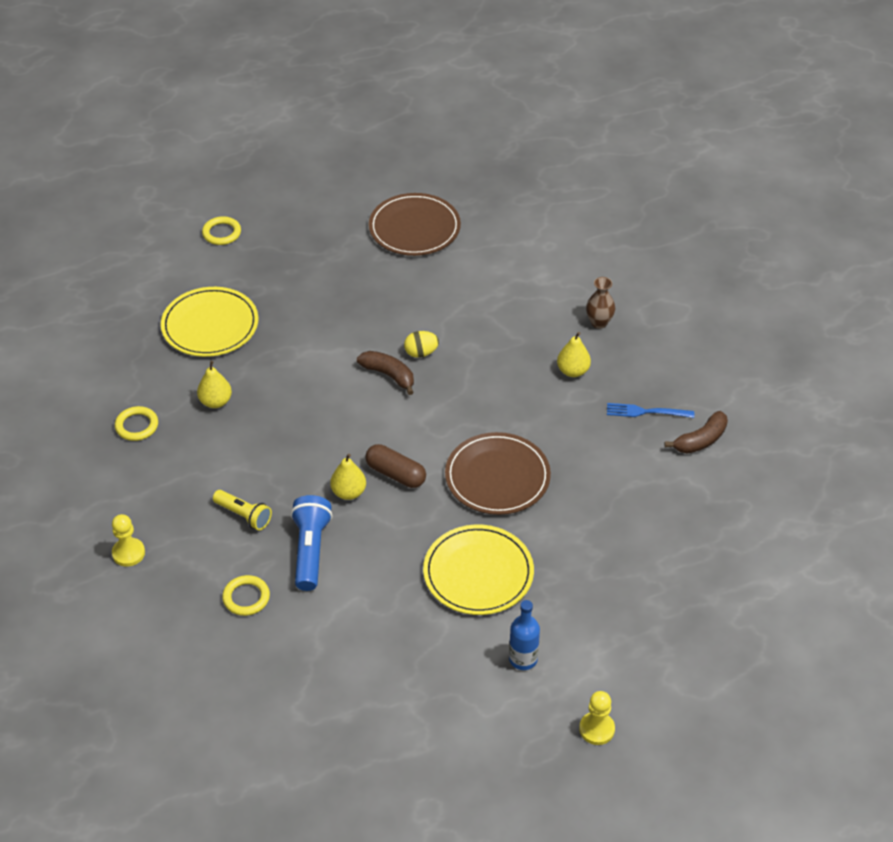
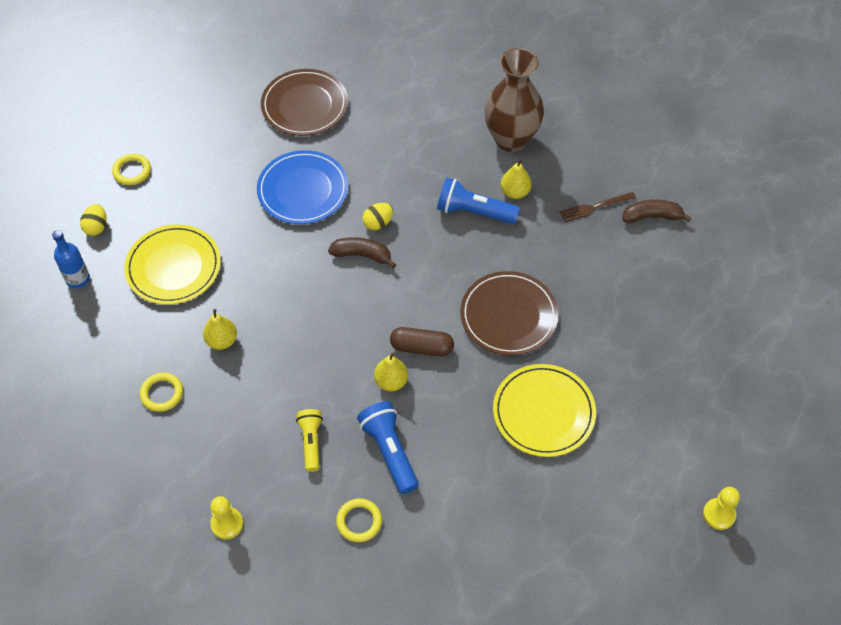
camera: 25 degrees left, 10 degrees up
yellow flashlight [213,490,272,530] -> yellow flashlight turned 105 degrees counterclockwise [296,409,323,472]
blue bottle [509,600,540,670] -> blue bottle moved to [52,230,90,288]
brown vase [586,277,615,329] -> brown vase [484,48,544,152], size x2.18
blue fork [607,403,694,418] -> brown fork [560,192,636,223]
brown banana [664,411,728,454] -> brown banana turned 120 degrees counterclockwise [622,200,691,223]
none -> yellow egg [80,204,107,236]
none -> blue plate [257,150,349,224]
none -> blue flashlight [437,177,520,224]

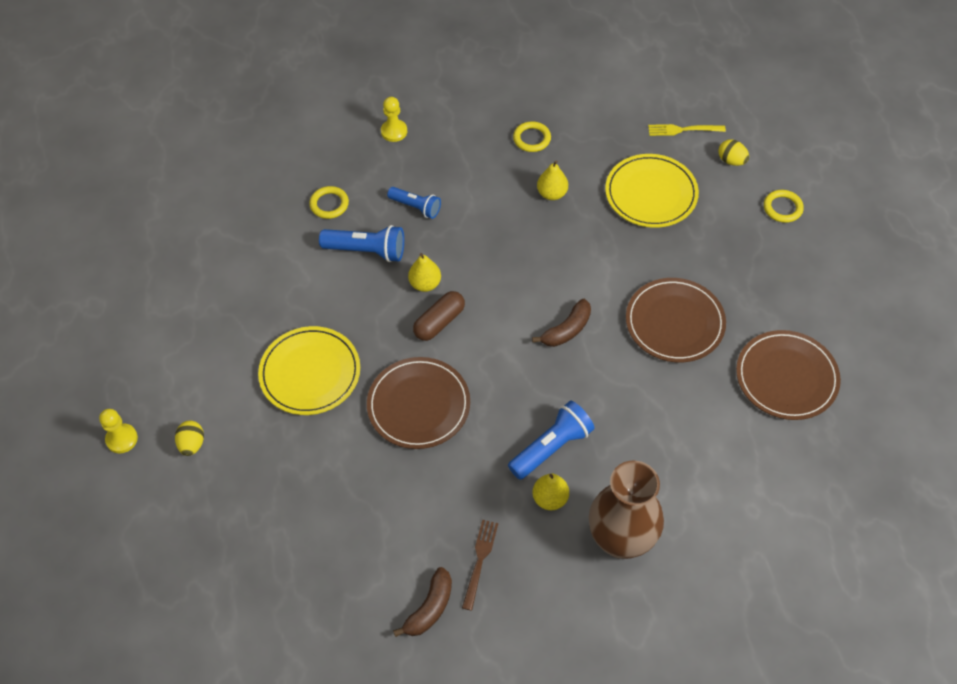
camera: 125 degrees right, 0 degrees up
blue bottle [52,230,90,288] -> yellow fork [648,124,726,136]
blue plate [257,150,349,224] -> brown plate [626,278,726,362]
yellow flashlight [296,409,323,472] -> blue flashlight [387,187,441,219]
yellow egg [362,203,393,230] -> yellow egg moved to [175,421,204,456]

